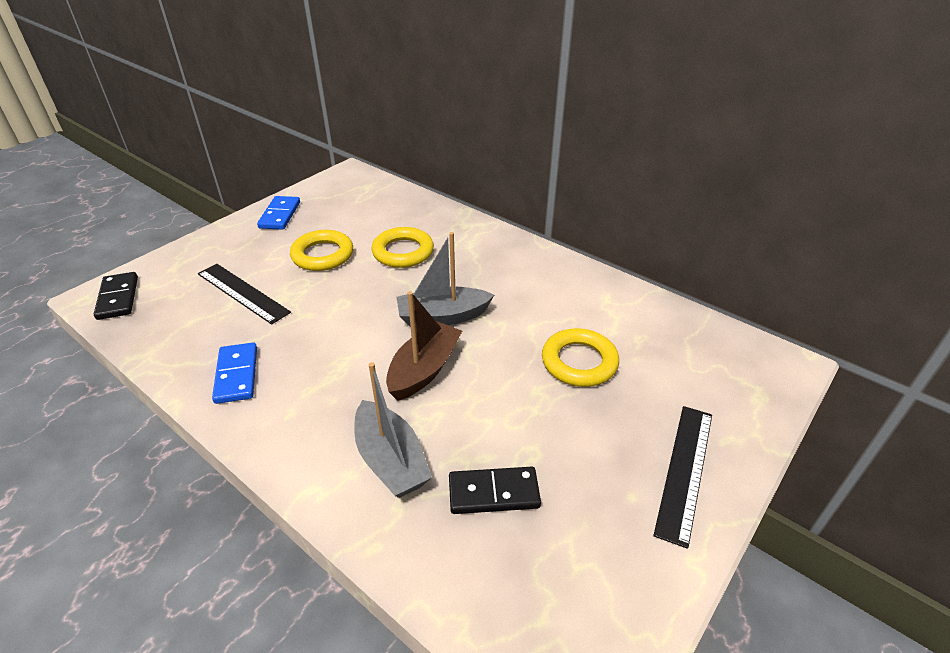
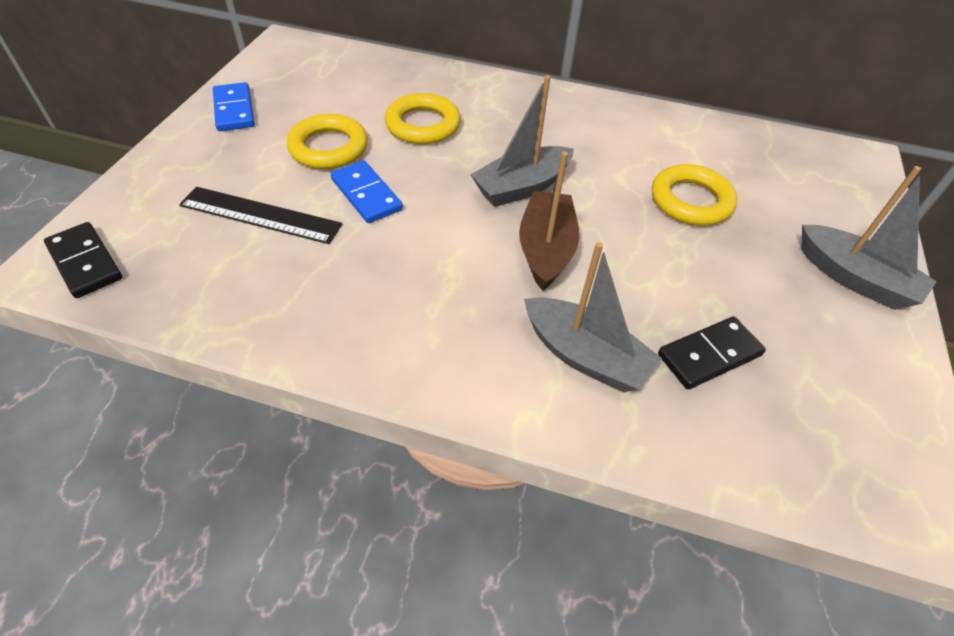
camera: 25 degrees left, 10 degrees up
blue domino [212,342,257,404] -> blue domino moved to [331,161,403,223]
black ruler [653,406,712,549] -> grey boat [801,166,937,310]

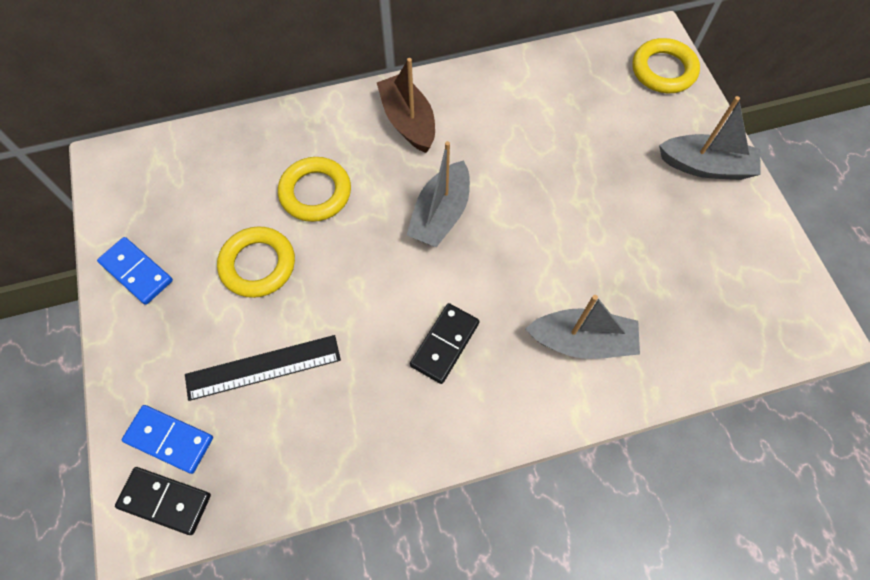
camera: 30 degrees left, 15 degrees up
blue domino [331,161,403,223] -> blue domino moved to [122,405,213,474]
brown boat [519,152,579,291] -> brown boat moved to [377,58,435,153]
yellow ring [652,164,737,226] -> yellow ring moved to [632,38,700,93]
black domino [658,316,766,389] -> black domino moved to [410,303,480,384]

